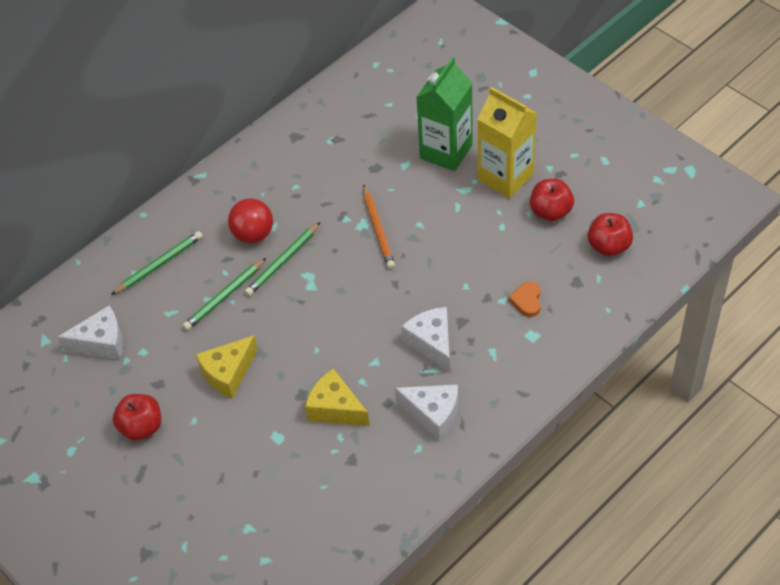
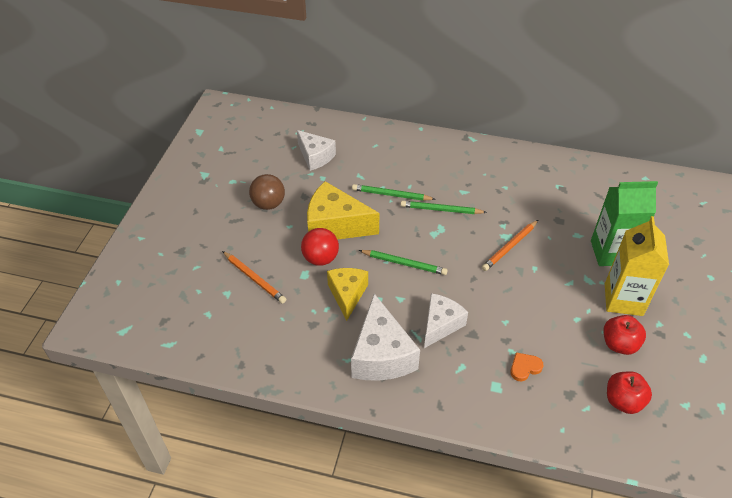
camera: 55 degrees right, 5 degrees down
green pencil [111,231,203,295] -> green pencil moved to [359,250,448,275]
red apple [113,394,161,441] -> brown ball [249,174,285,210]
yellow cheese [196,335,258,399] -> yellow cheese [307,181,380,239], size x1.52
red ball [228,198,273,243] -> red ball moved to [301,228,339,266]
white cheese [395,384,458,441] -> white cheese [351,293,420,381], size x1.52
none -> orange pencil [222,251,286,304]

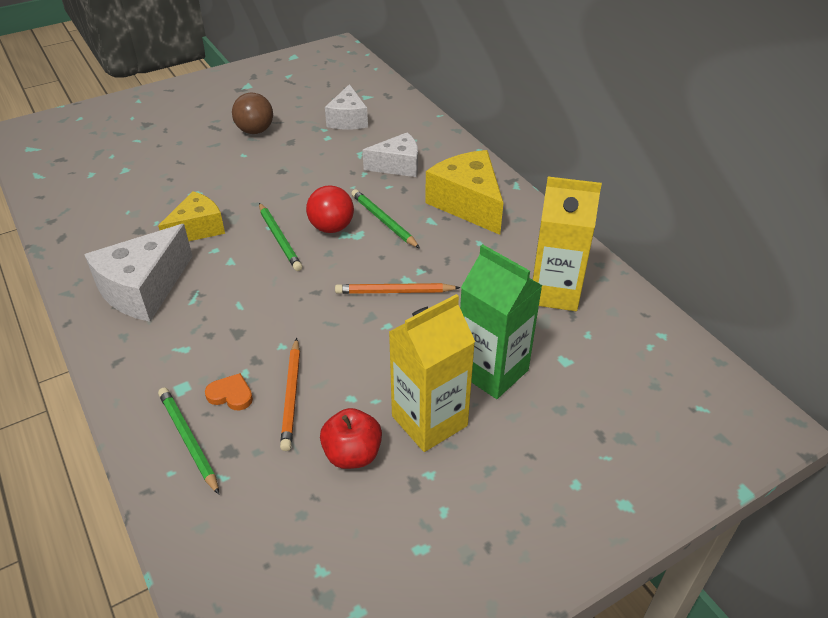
camera: 45 degrees right, 5 degrees down
orange pencil [222,251,286,304] -> orange pencil moved to [280,338,300,451]
red ball [301,228,339,266] -> red ball moved to [306,185,354,233]
yellow cheese [307,181,380,239] -> yellow cheese moved to [425,150,503,235]
green pencil [352,184,436,201] -> green pencil moved to [158,388,219,494]
white cheese [424,293,468,348] -> white cheese moved to [363,132,418,177]
red apple [607,371,652,414] -> none
none -> yellow carton [533,177,602,311]

